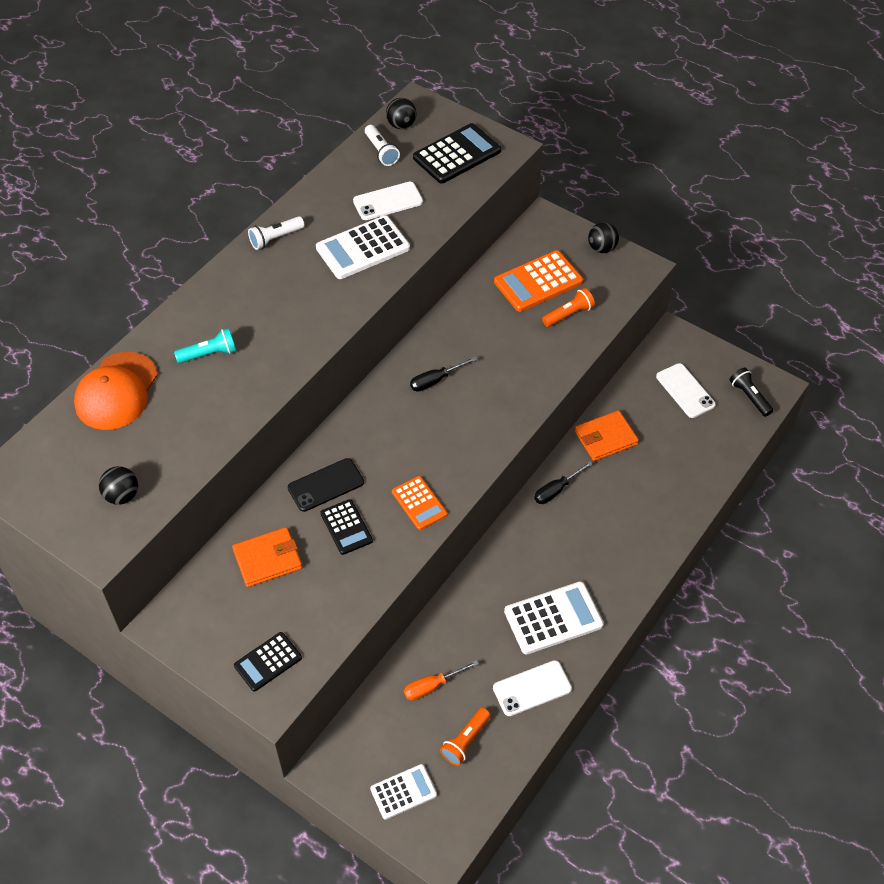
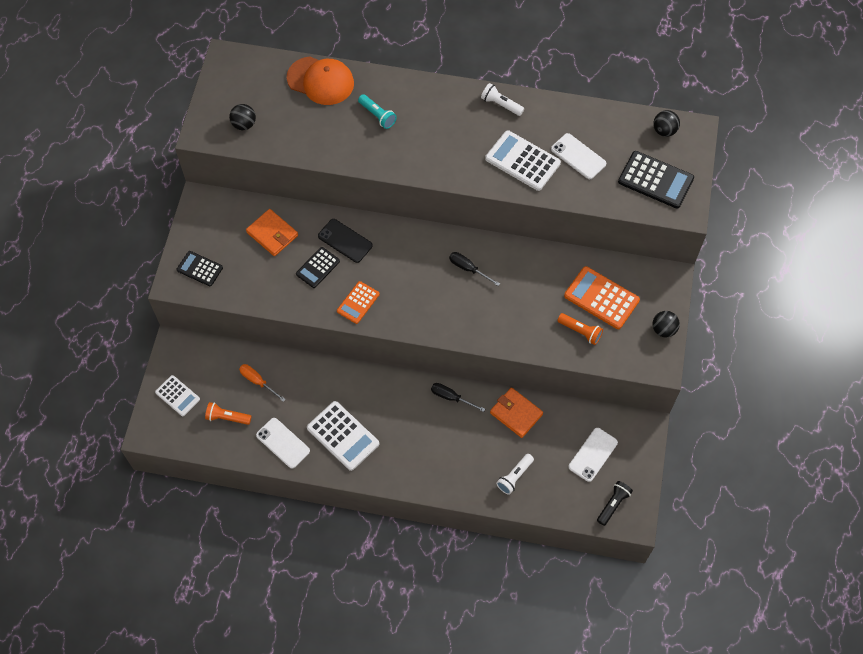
camera: 65 degrees right, 10 degrees up
orange cap [74,352,158,430] -> orange cap turned 150 degrees counterclockwise [287,57,354,105]
white flashlight [365,125,400,166] -> white flashlight moved to [496,454,534,495]

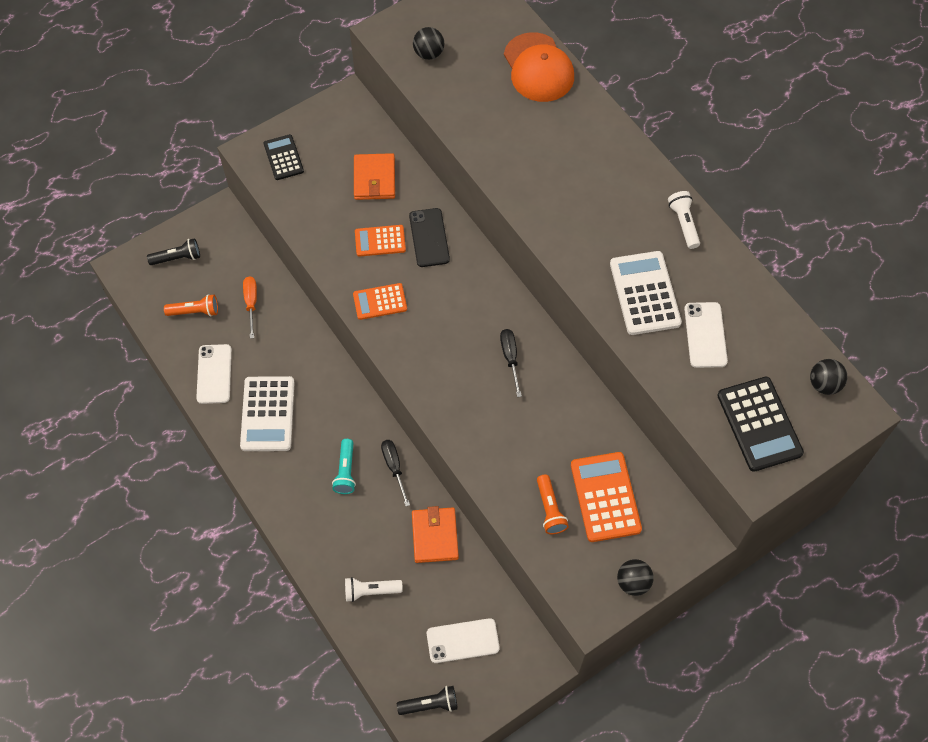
camera: 45 degrees right, 0 degrees up
white calculator [155,375,200,416] -> black flashlight [147,238,200,265]
orange flashlight [205,402,251,425] -> orange flashlight turned 120 degrees clockwise [164,294,218,317]
black calculator [296,247,340,288] -> orange calculator [355,225,406,257]
turquoise flashlight [358,94,397,129] -> turquoise flashlight moved to [332,439,356,494]

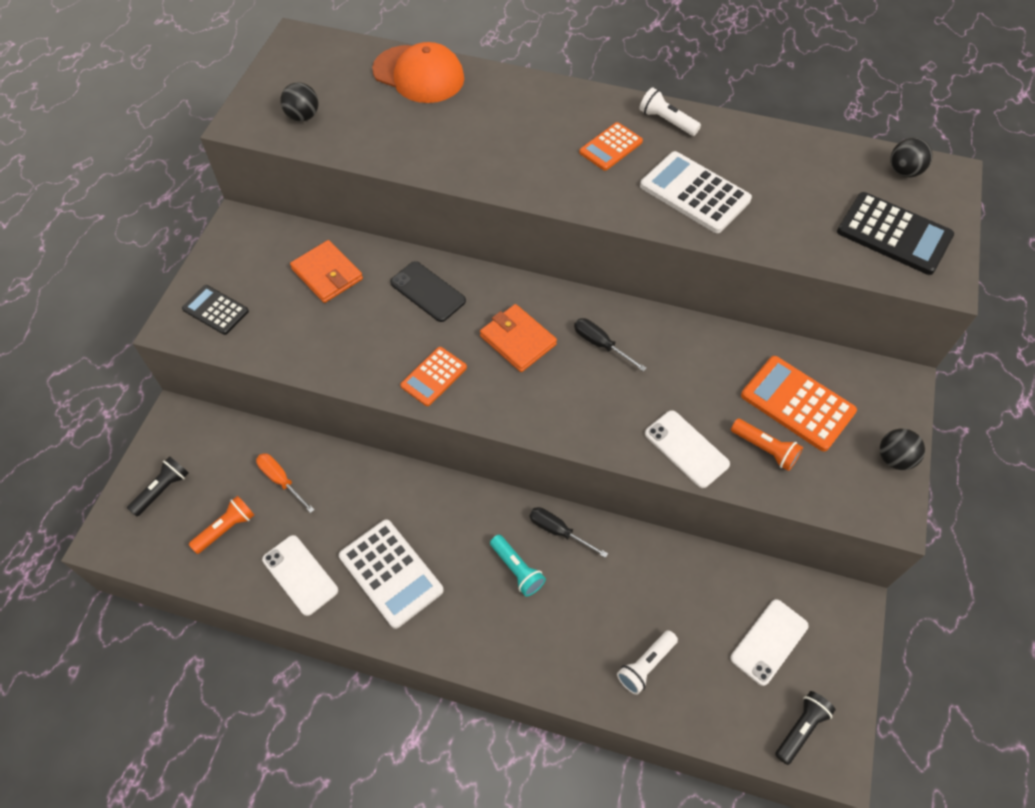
camera: 40 degrees left, 5 degrees down
orange calculator [355,225,406,257] -> orange calculator moved to [579,122,643,171]
orange wallet [412,506,459,563] -> orange wallet moved to [480,304,557,372]
white phone [684,302,728,368] -> white phone moved to [645,410,730,488]

